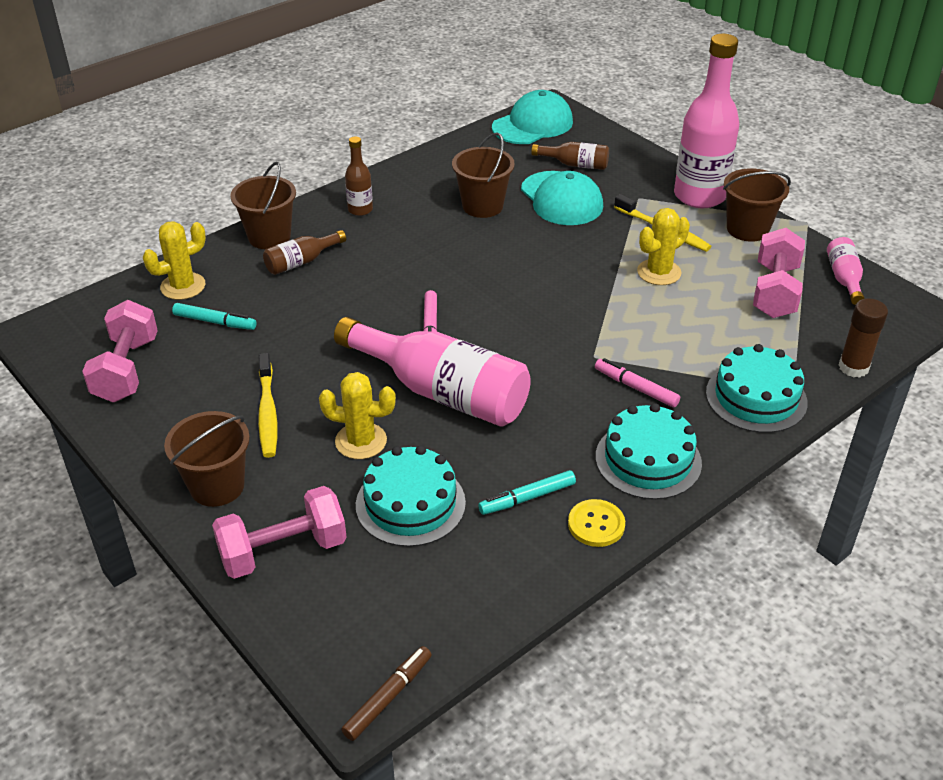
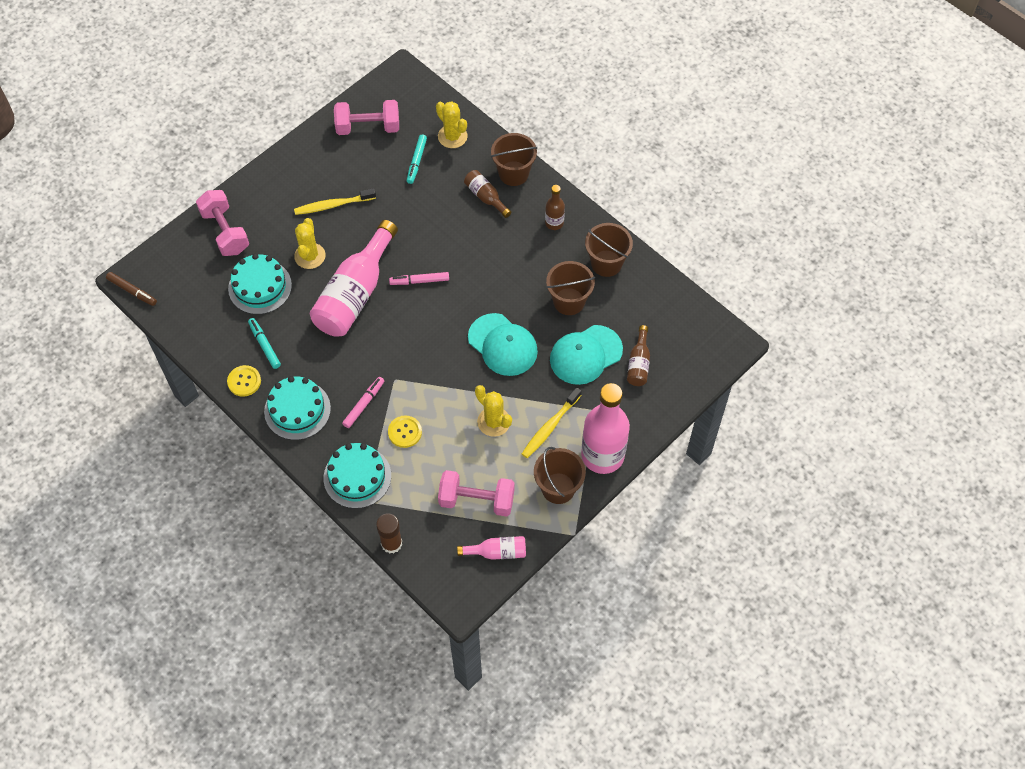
camera: 85 degrees right, 20 degrees up
brown bucket [164,411,250,507] -> brown bucket moved to [585,223,633,277]
turquoise cap [492,90,573,144] -> turquoise cap moved to [468,313,538,376]
none -> yellow button [388,415,422,448]

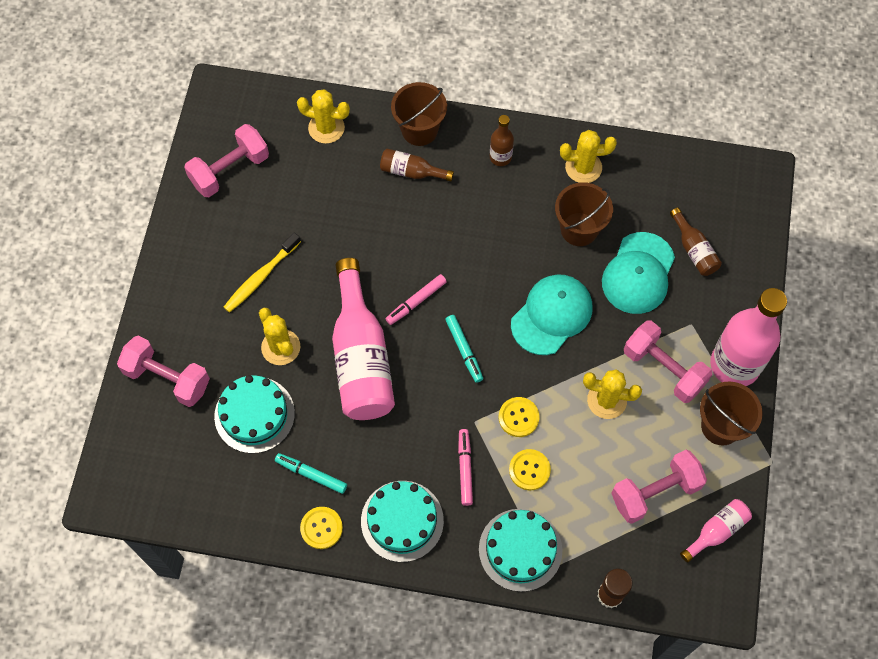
camera: 35 degrees left, 5 degrees up
brown marker [106,272,157,306] -> none
turquoise marker [407,135,427,184] -> turquoise marker moved to [445,315,483,383]
turquoise cap [468,313,538,376] -> turquoise cap turned 60 degrees counterclockwise [511,274,592,355]
yellow toothbrush [522,387,582,458] -> pink dumbbell [624,320,712,403]
brown bucket [585,223,633,277] -> yellow cactus [560,130,617,183]
none -> yellow button [499,397,540,437]

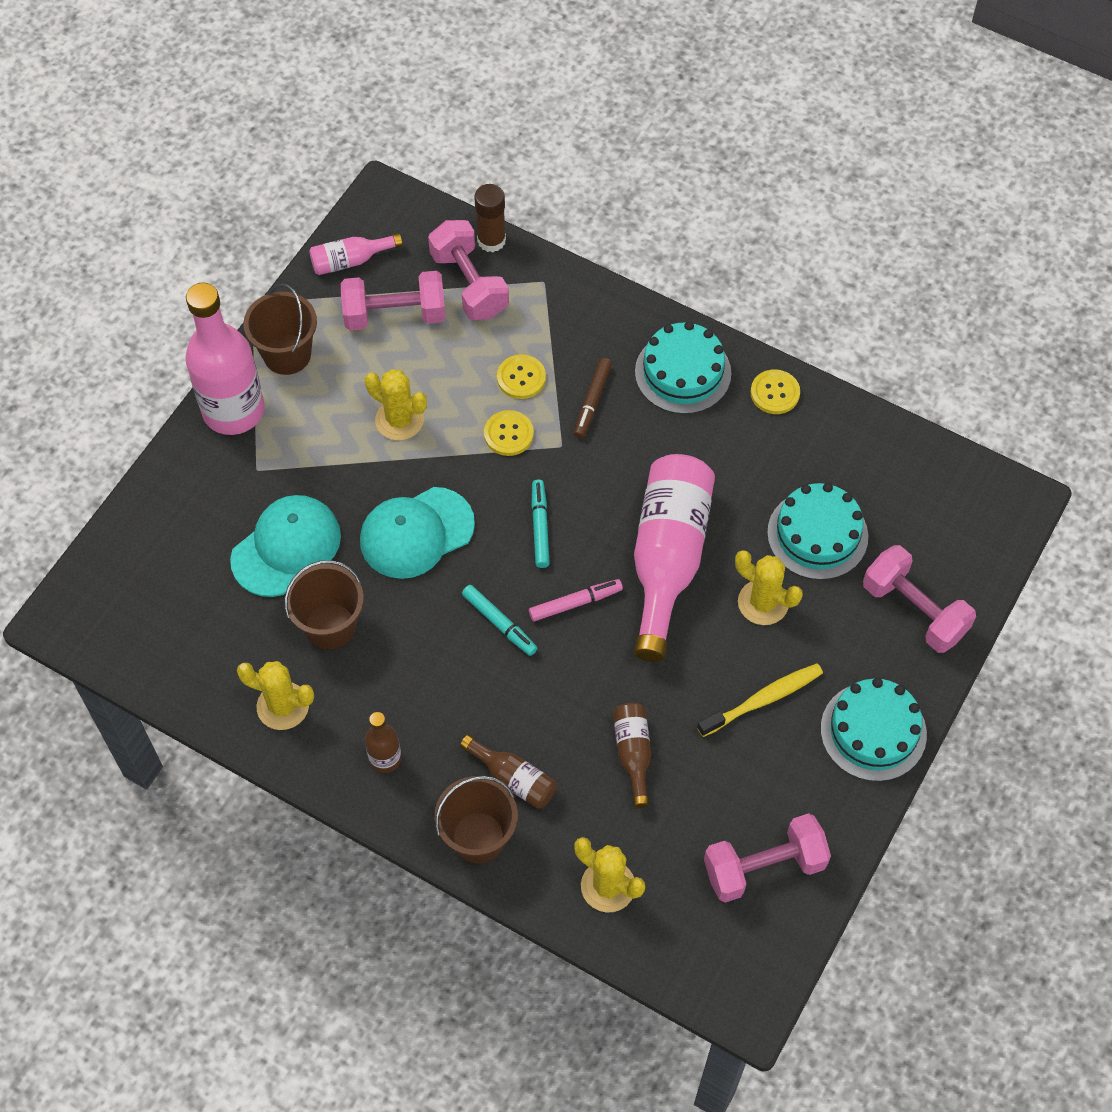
camera: 160 degrees left, 5 degrees down
yellow cactus [259,308,301,365] -> yellow cactus turned 45 degrees counterclockwise [735,550,803,625]
turquoise marker [275,453,347,494] -> turquoise marker moved to [462,585,538,656]
pink marker [458,429,473,506] -> brown marker [574,358,612,438]
turquoise cake [479,509,562,592] -> turquoise cake moved to [821,678,927,782]
pink dumbbell [624,320,712,403] -> pink dumbbell moved to [428,220,509,320]
brown bottle [670,208,722,276] -> brown bottle moved to [613,703,651,808]

